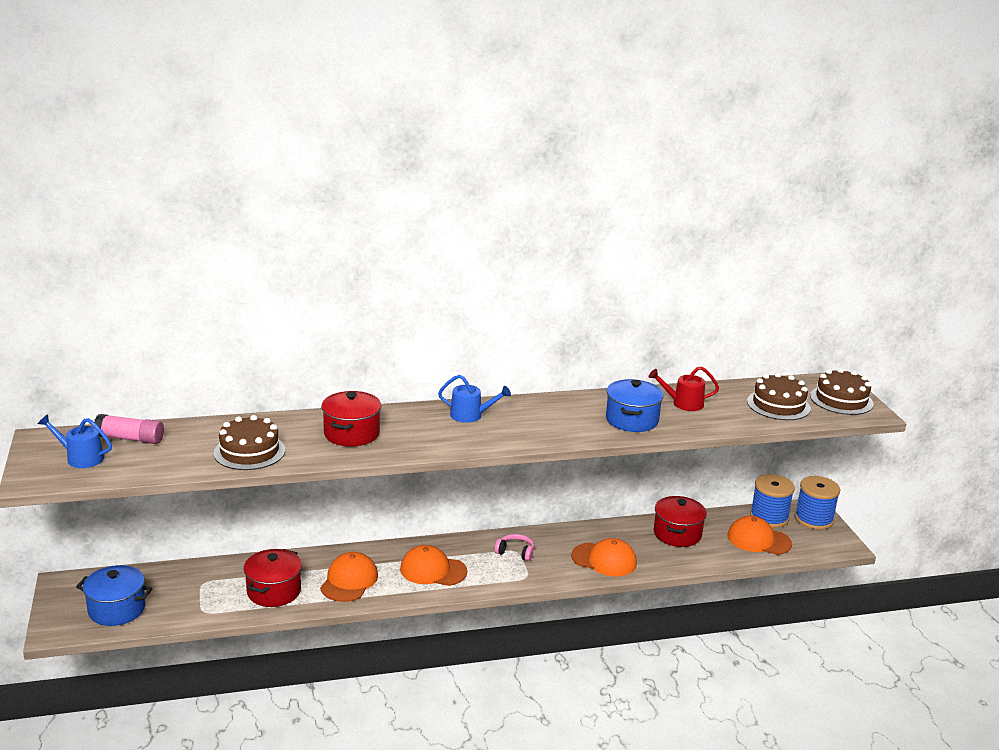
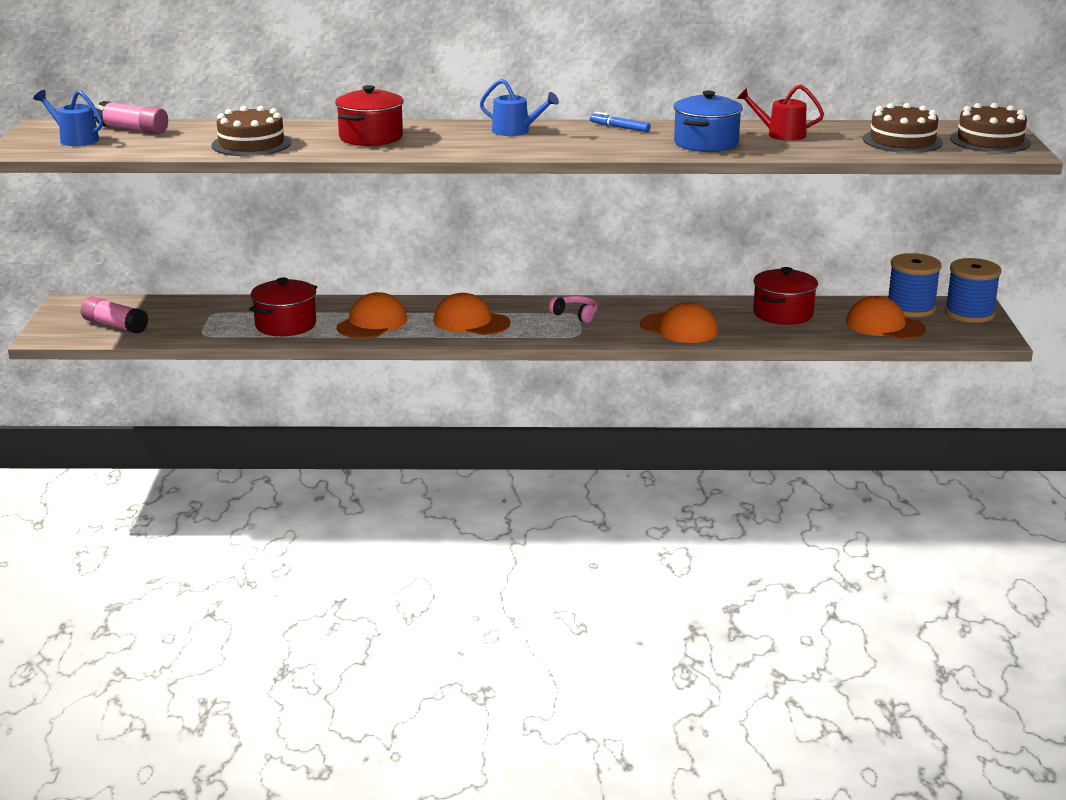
camera: 15 degrees right, 0 degrees up
blue pot [76,565,153,626] -> pink glue stick [80,296,148,334]
none -> blue marker [590,112,650,132]

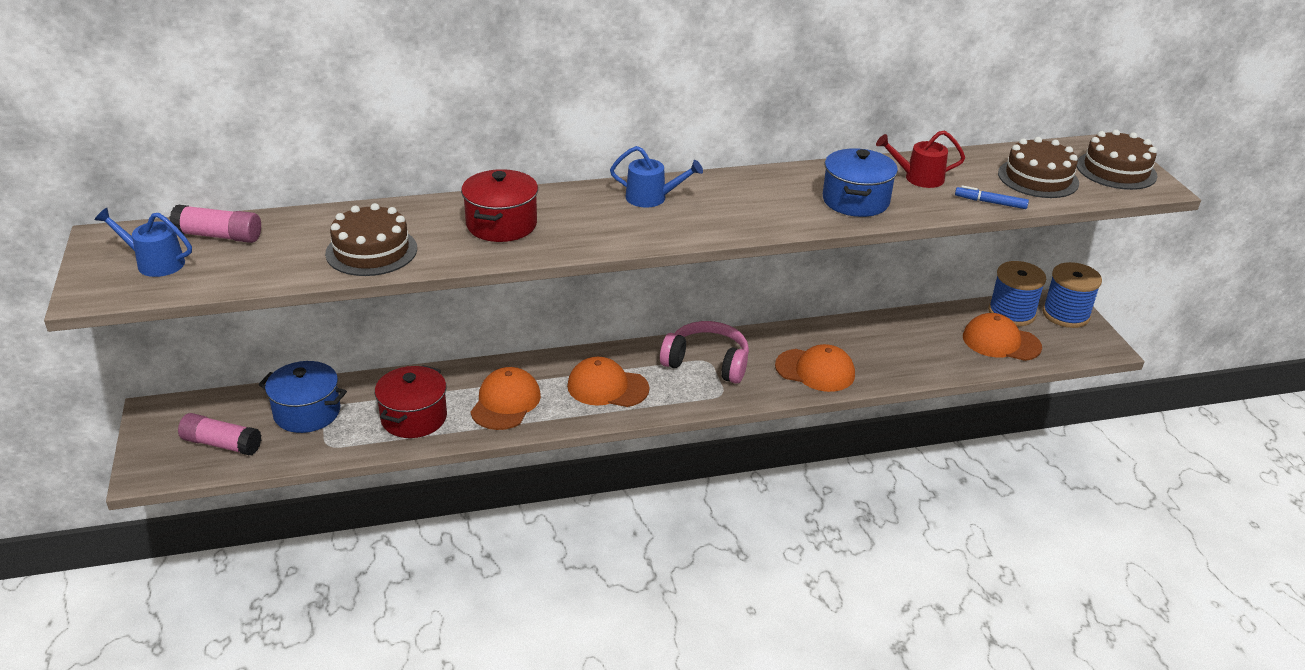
camera: 15 degrees left, 10 degrees up
pink headphones [549,296,598,323] -> pink headphones [660,321,749,384], size x1.84
blue marker [590,112,650,132] -> blue marker moved to [955,186,1029,209]
red pot [753,267,818,325] -> none
none -> blue pot [259,361,347,433]

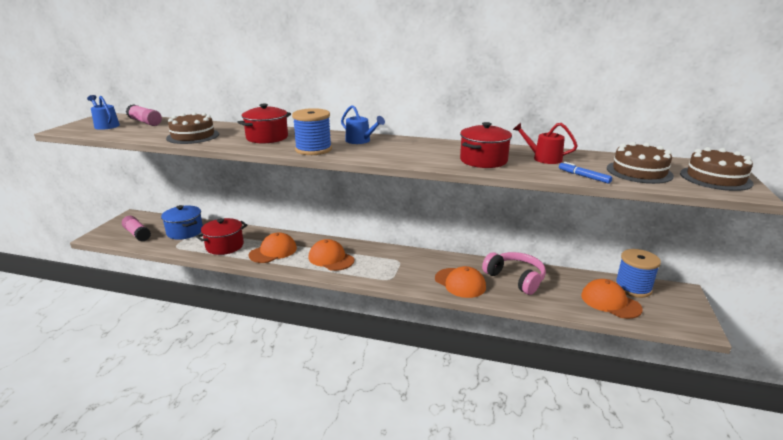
camera: 30 degrees right, 10 degrees down
pink headphones [660,321,749,384] -> pink headphones moved to [482,252,546,295]
blue pot [823,148,898,217] -> red pot [460,122,512,168]
blue spool [1042,262,1102,328] -> blue spool moved to [292,108,332,155]

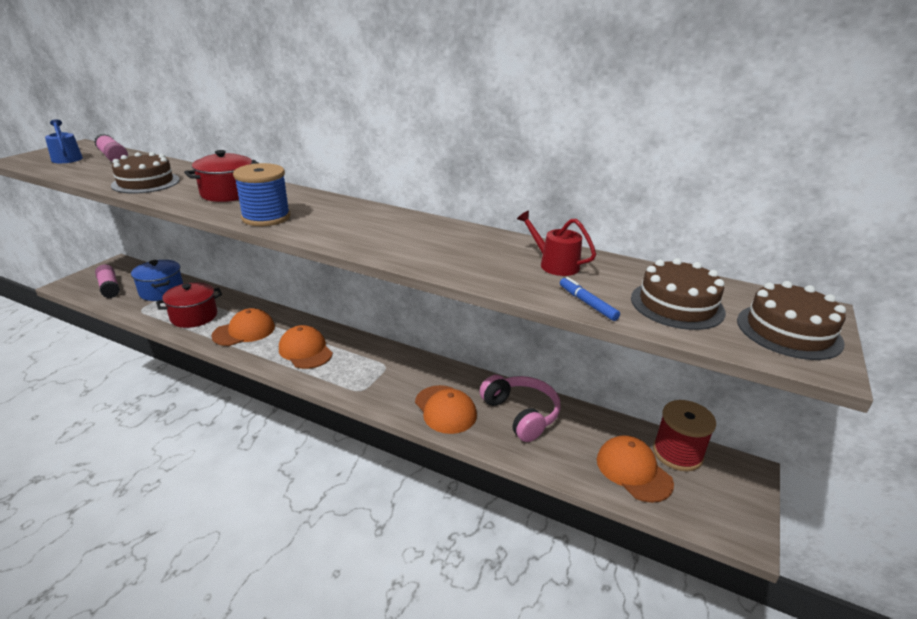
camera: 10 degrees right, 5 degrees up
blue watering can [341,105,385,144] -> none
red pot [460,122,512,168] -> none
blue spool [615,249,661,298] -> red spool [653,400,716,471]

